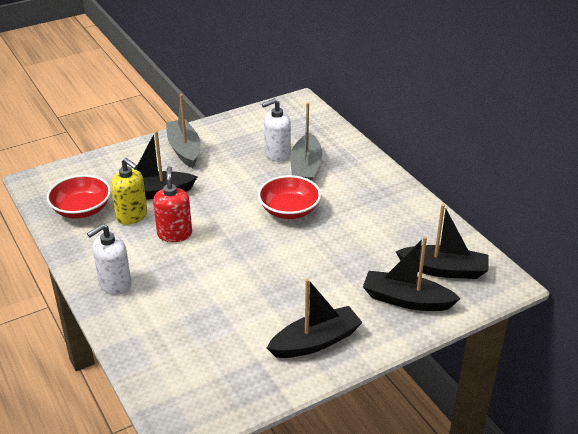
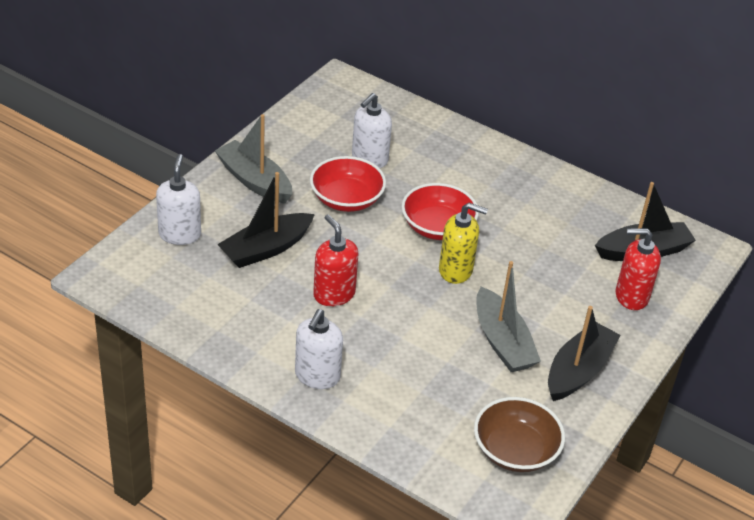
camera: 30 degrees left, 5 degrees up
red bowl [46,175,111,219] -> red bowl moved to [310,156,386,212]
yellow soap dispenser [111,158,147,225] -> yellow soap dispenser moved to [439,203,488,284]
grey boat [290,102,322,181] -> grey boat moved to [476,261,541,372]
black boat [363,236,461,311] -> red soap dispenser [616,228,661,310]
none -> white soap dispenser [156,154,201,245]
none -> brown bowl [474,397,565,472]

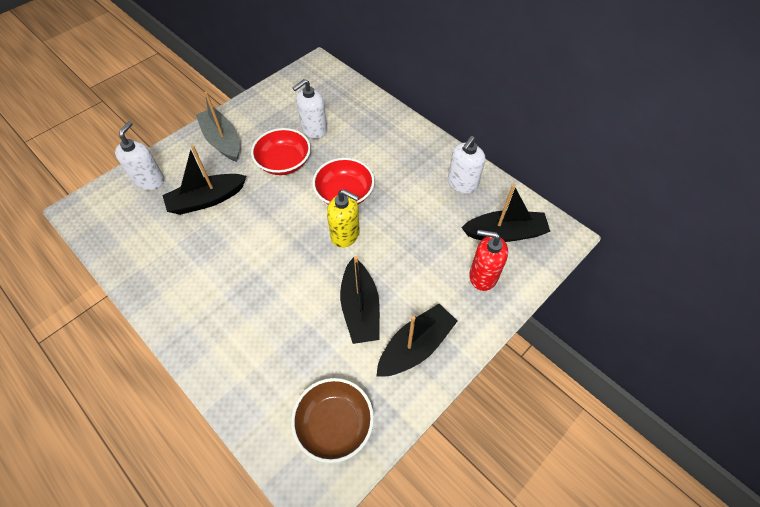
camera: 15 degrees right, 15 degrees up
white soap dispenser [295,309,343,389] -> white soap dispenser moved to [448,136,485,194]
red soap dispenser [313,214,358,306] -> none
grey boat [476,261,541,372] -> black boat [340,256,380,344]

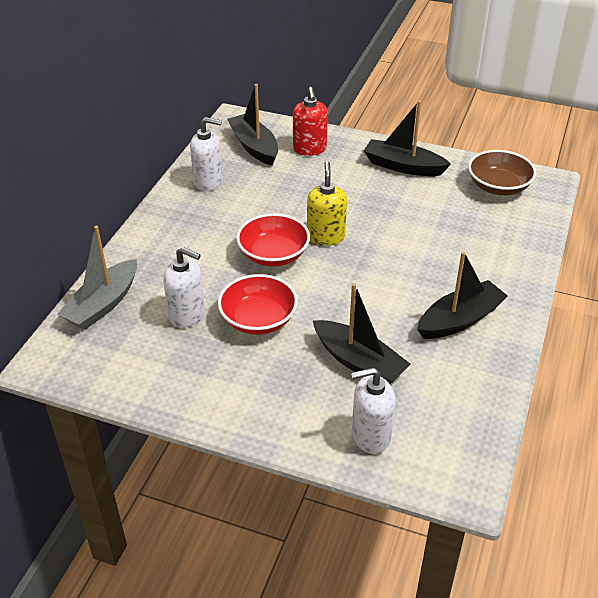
camera: 115 degrees left, 15 degrees down
grey boat [196,91,240,162] -> grey boat moved to [57,226,137,330]
black boat [340,256,380,344] -> black boat moved to [417,252,508,339]

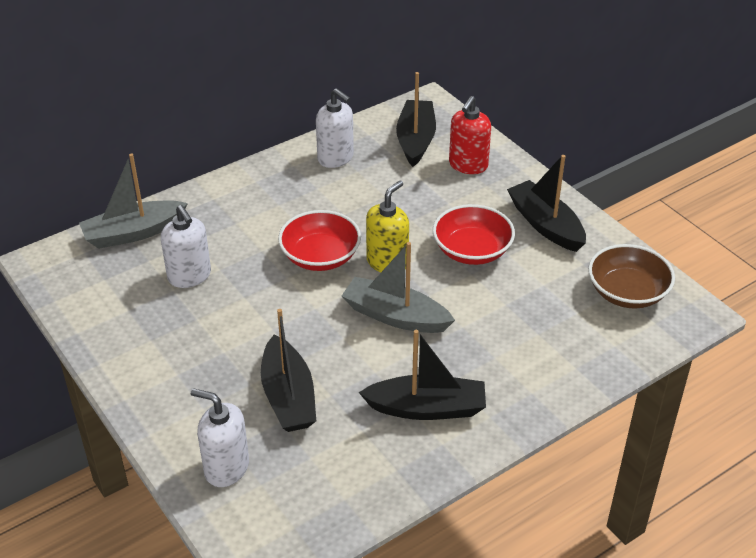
camera: 35 degrees right, 0 degrees up
red bowl [218,274,298,335] -> red bowl moved to [433,204,515,265]
none -> grey boat [342,242,455,333]

